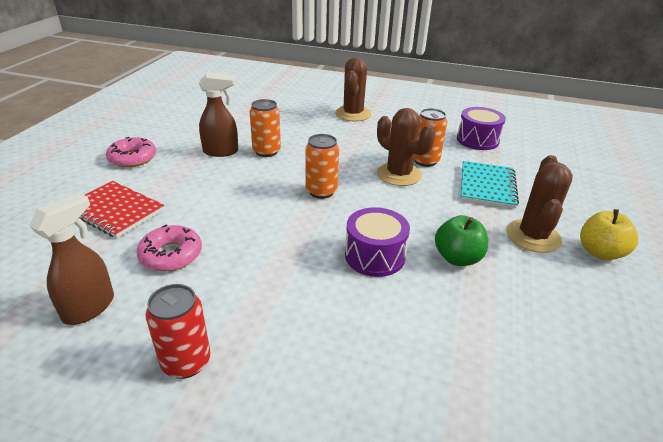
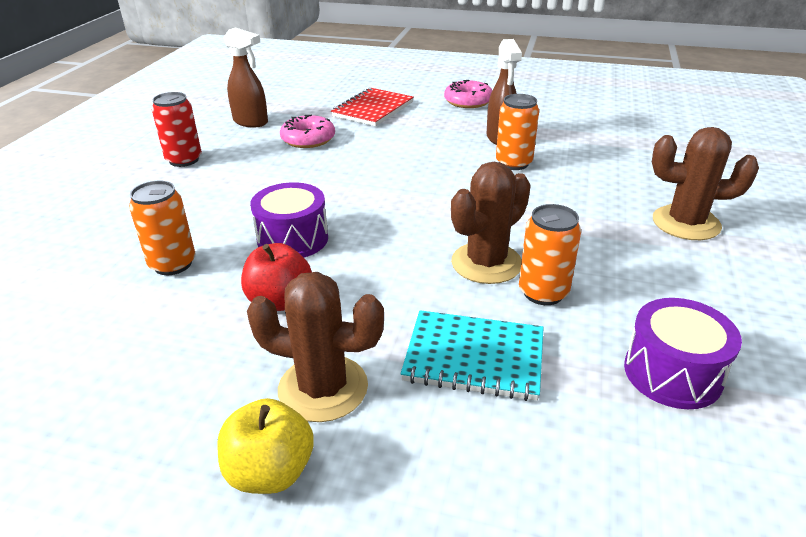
camera: 90 degrees right, 0 degrees up
orange can [305,134,339,199] -> orange can moved to [129,181,196,275]
green apple [435,215,488,266] -> red apple [241,243,312,311]

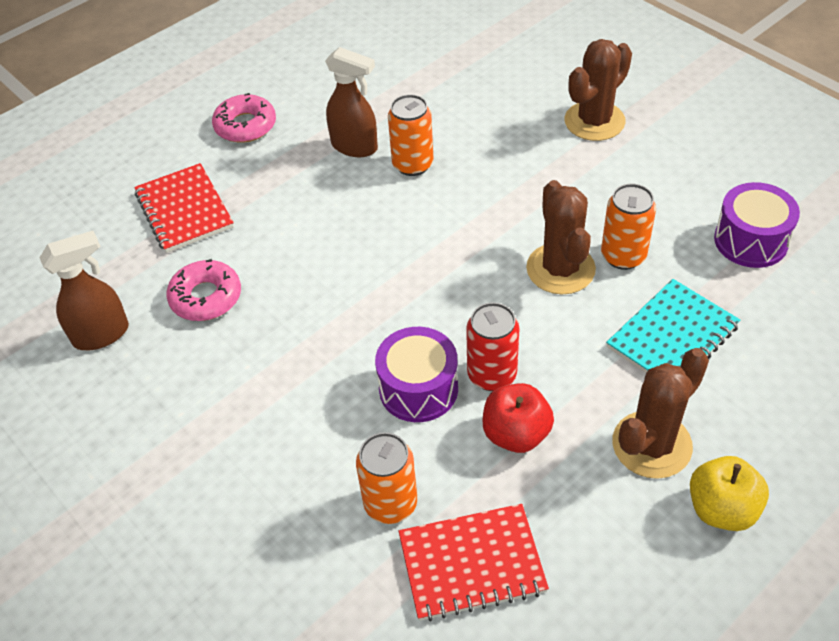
camera: 55 degrees left, 15 degrees up
red can [152,92,202,167] -> red can moved to [466,302,520,391]
none -> red notebook [399,504,549,621]

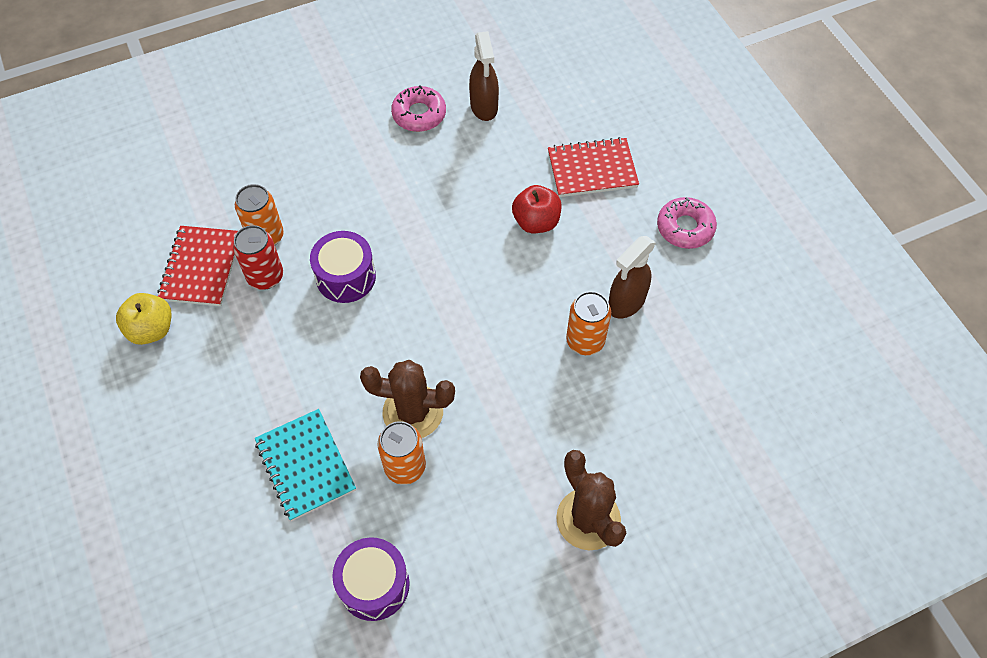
camera: 105 degrees right, 10 degrees up
pink donut [166,259,241,321] -> pink donut moved to [391,85,446,132]
red can [466,302,520,391] -> red can moved to [233,225,283,290]
red apple [483,383,554,453] -> red apple moved to [512,185,561,233]
brown cactus [612,348,709,479] -> none
yellow apple [690,456,769,531] -> yellow apple moved to [116,293,171,345]

